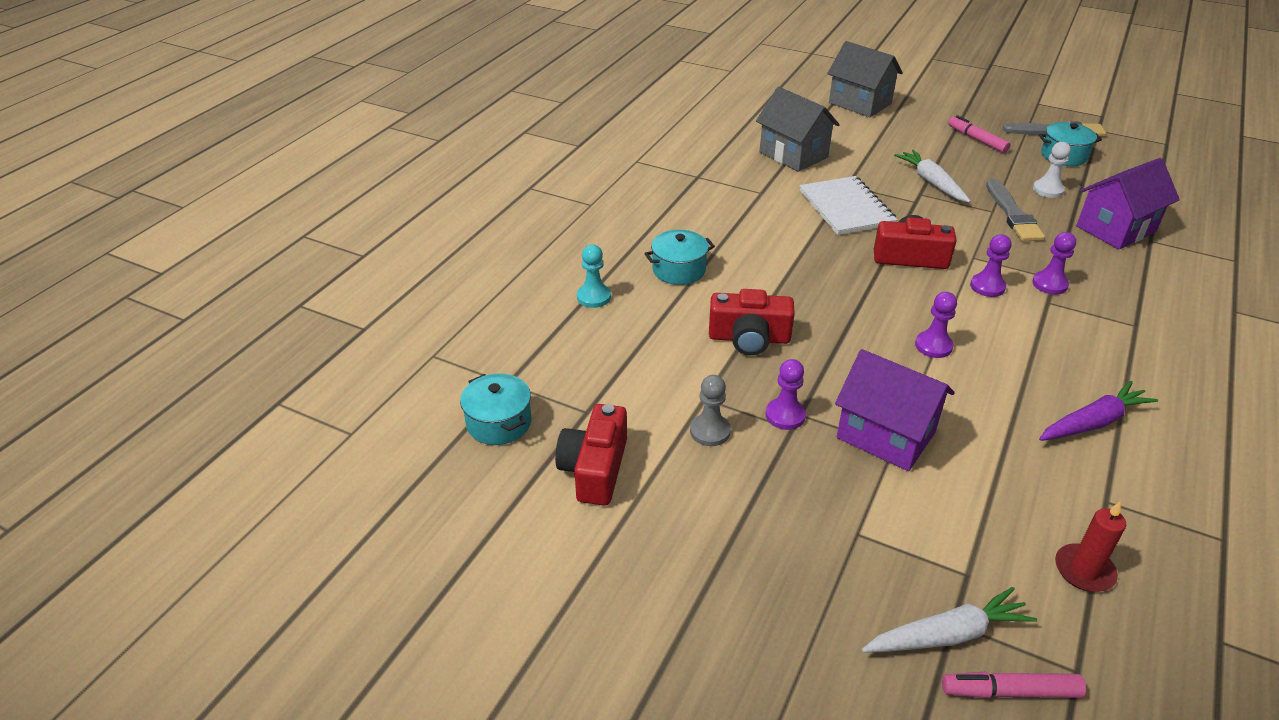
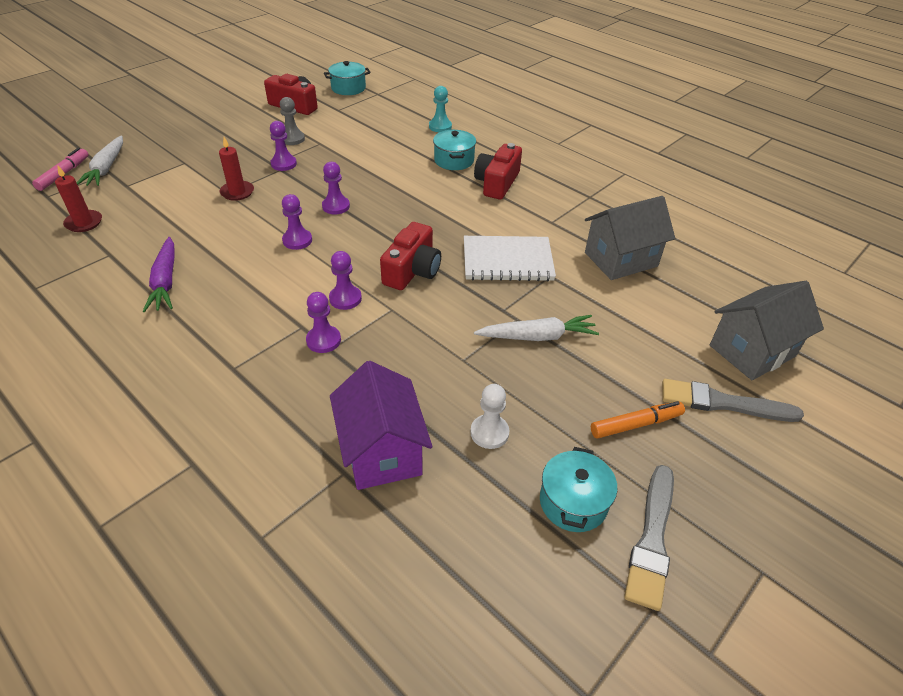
camera: 105 degrees right, 5 degrees up
red camera [709,289,795,355] -> red camera moved to [474,143,522,200]
purple house [835,349,955,471] -> red candle [219,137,254,201]
pink marker [948,115,1011,153] -> orange marker [591,401,685,438]
grey brush [986,179,1045,241] -> grey brush moved to [662,379,804,422]
none -> purple pawn [322,162,350,214]

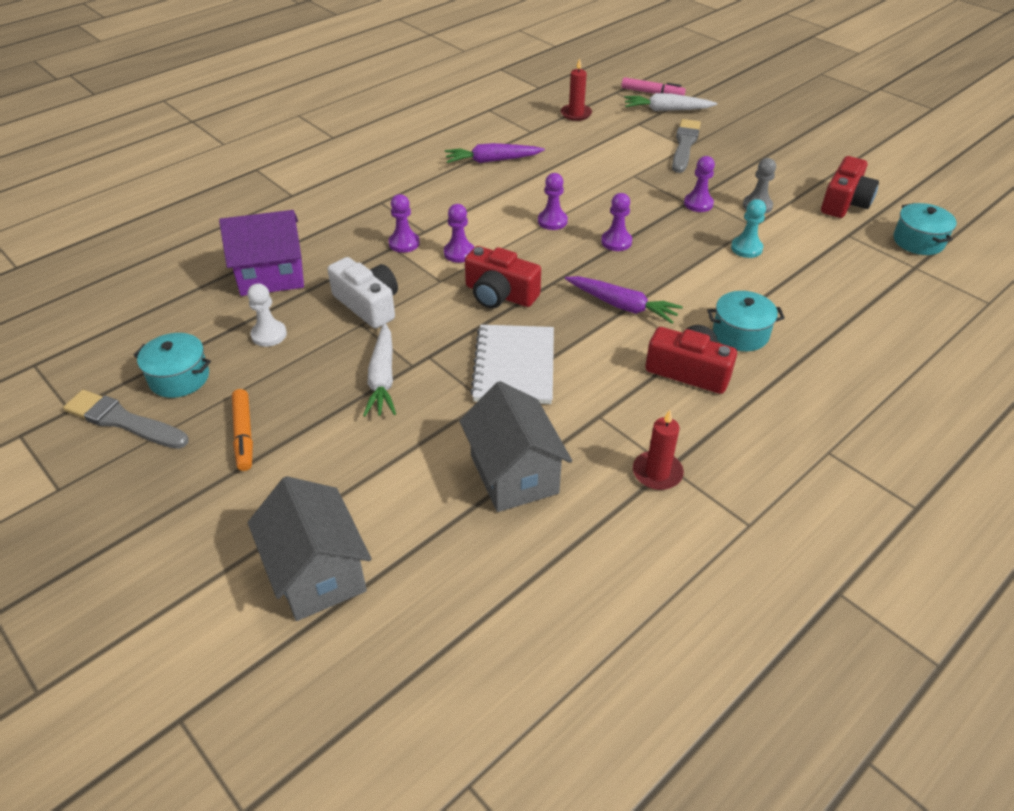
camera: 95 degrees right, 0 degrees up
red candle [219,137,254,201] -> red candle moved to [633,410,684,490]
turquoise pawn [429,86,452,132] -> turquoise pawn moved to [731,199,766,258]
grey brush [662,379,804,422] -> grey brush moved to [672,119,701,173]
none -> white camera [327,257,398,329]
none -> purple carrot [565,276,683,324]

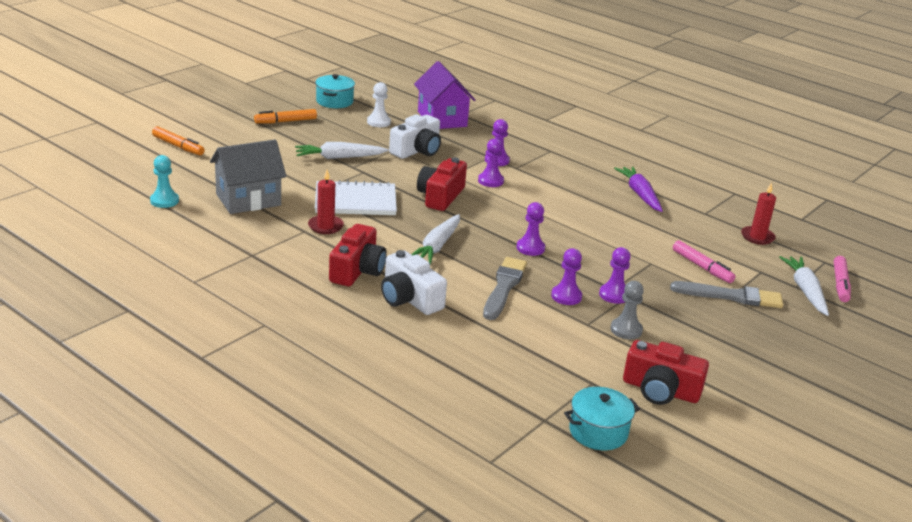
camera: 80 degrees right, 15 degrees down
grey brush [63,390,189,449] -> grey brush moved to [483,257,527,320]
grey house [248,476,371,621] -> orange marker [152,126,204,155]
purple pawn [538,173,568,230] -> purple pawn moved to [551,248,582,305]
purple carrot [565,276,683,324] -> white carrot [411,214,460,265]
red candle [633,410,684,490] -> red candle moved to [308,170,344,234]
turquoise pot [707,291,785,351] -> white camera [381,250,447,315]
turquoise pawn [731,199,766,258] -> turquoise pawn moved to [150,155,179,208]
none -> pink marker [673,240,736,283]

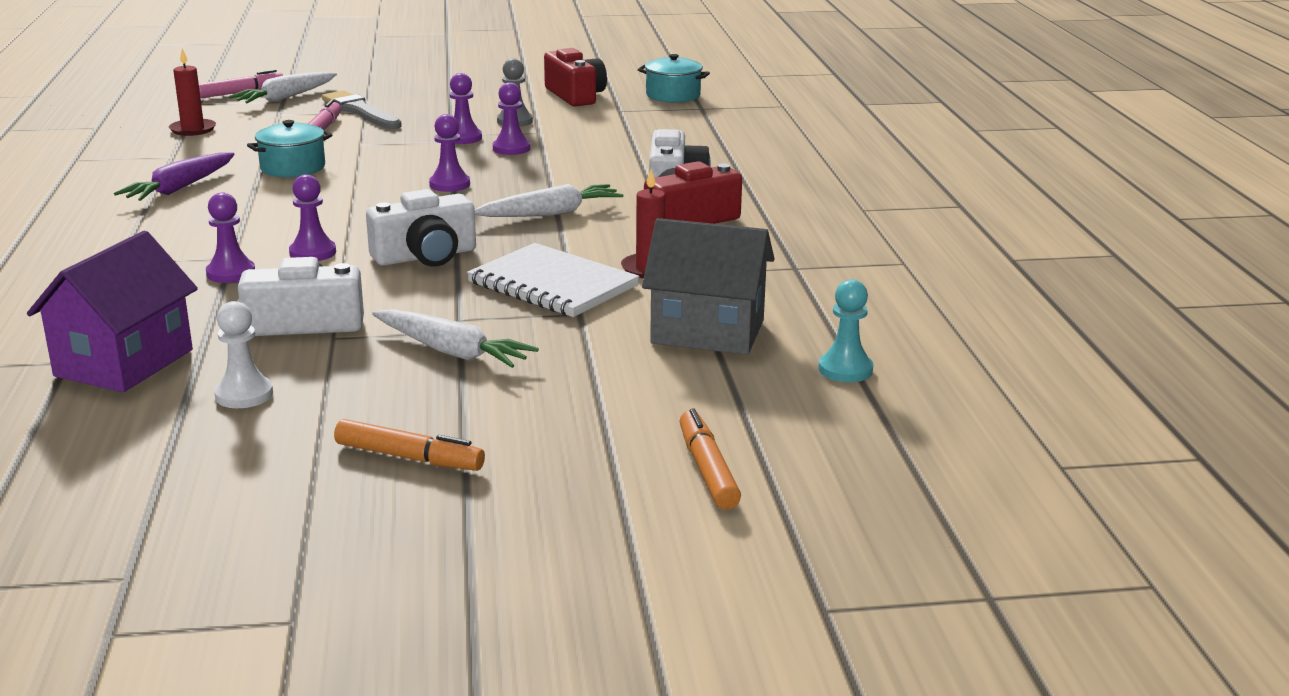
camera: 135 degrees left, 5 degrees down
turquoise pot [315,74,355,108] -> turquoise pot moved to [247,120,332,177]
red camera [417,157,467,211] -> white camera [366,189,476,267]
grey brush [483,257,527,320] -> none

